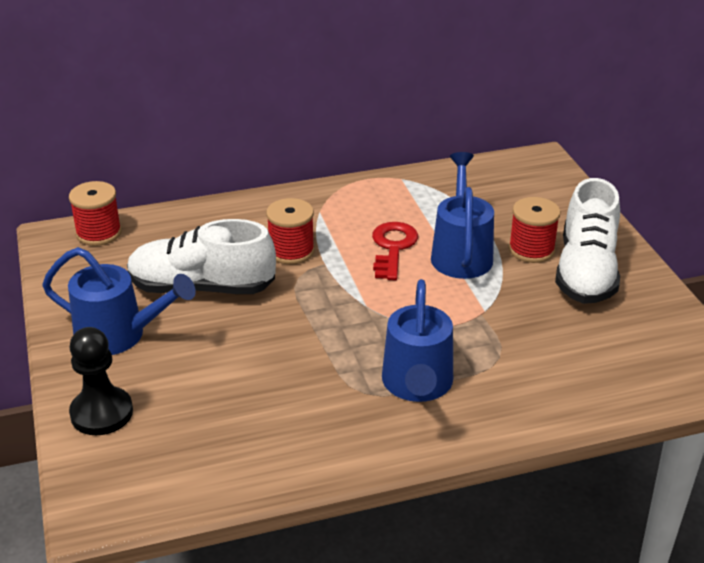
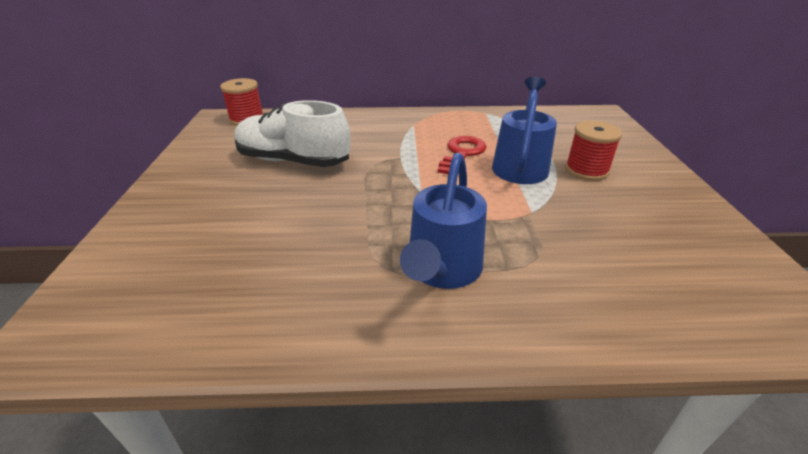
camera: 15 degrees right, 0 degrees up
blue watering can [42,247,196,355] -> none
black pawn [69,327,133,435] -> none
red spool [266,198,315,264] -> none
white shoe [555,178,620,304] -> none

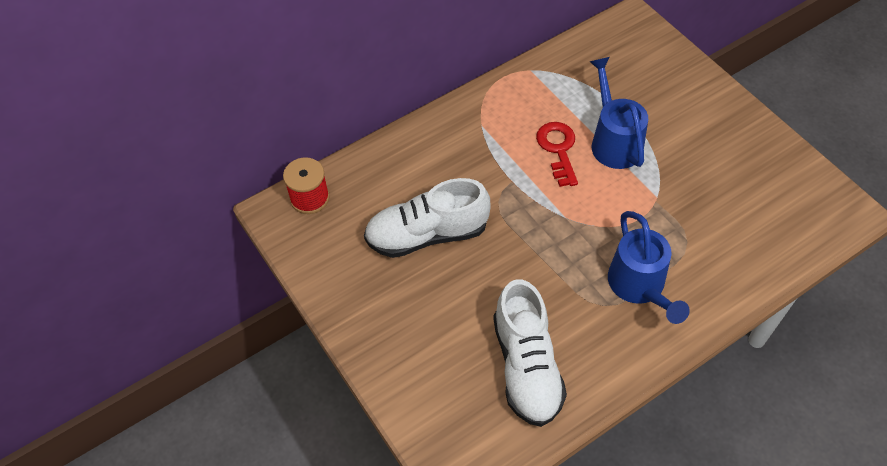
camera: 30 degrees left, 20 degrees up
red spool [565,121,623,181] -> none
none -> white shoe [493,279,567,427]

